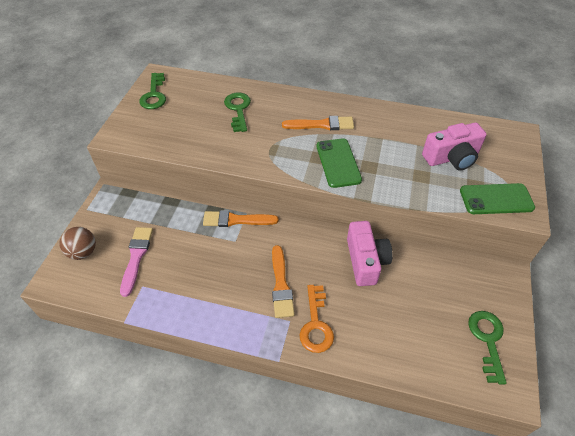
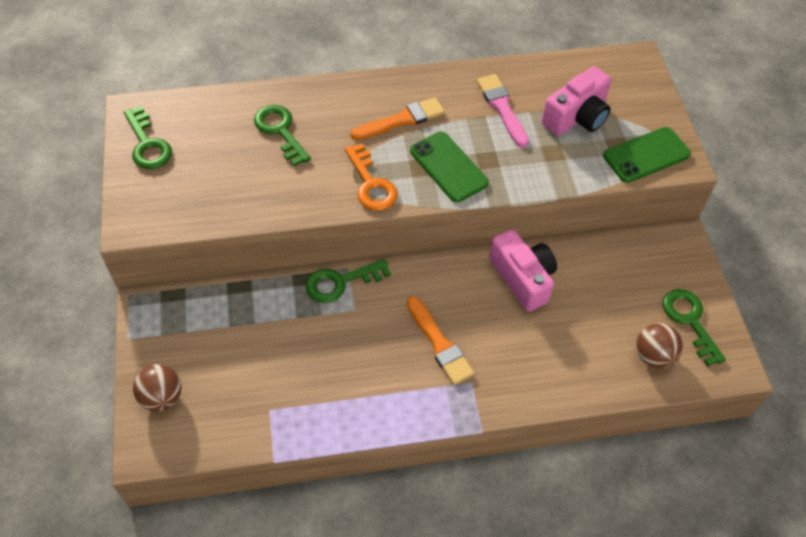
camera: 25 degrees left, 5 degrees up
pink brush [120,227,153,297] -> pink brush moved to [477,74,529,148]
orange brush [203,210,278,227] -> green key [306,259,391,303]
orange key [300,285,334,353] -> orange key moved to [345,143,398,211]
none -> brown ball [636,323,683,368]

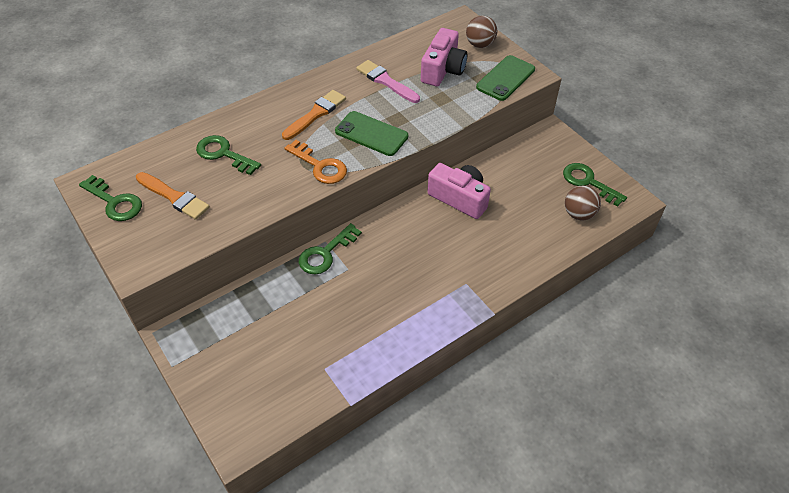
camera: 25 degrees left, 5 degrees down
brown ball [133,364,182,411] -> brown ball moved to [466,16,497,48]
orange brush [407,296,474,385] -> orange brush moved to [136,172,210,220]

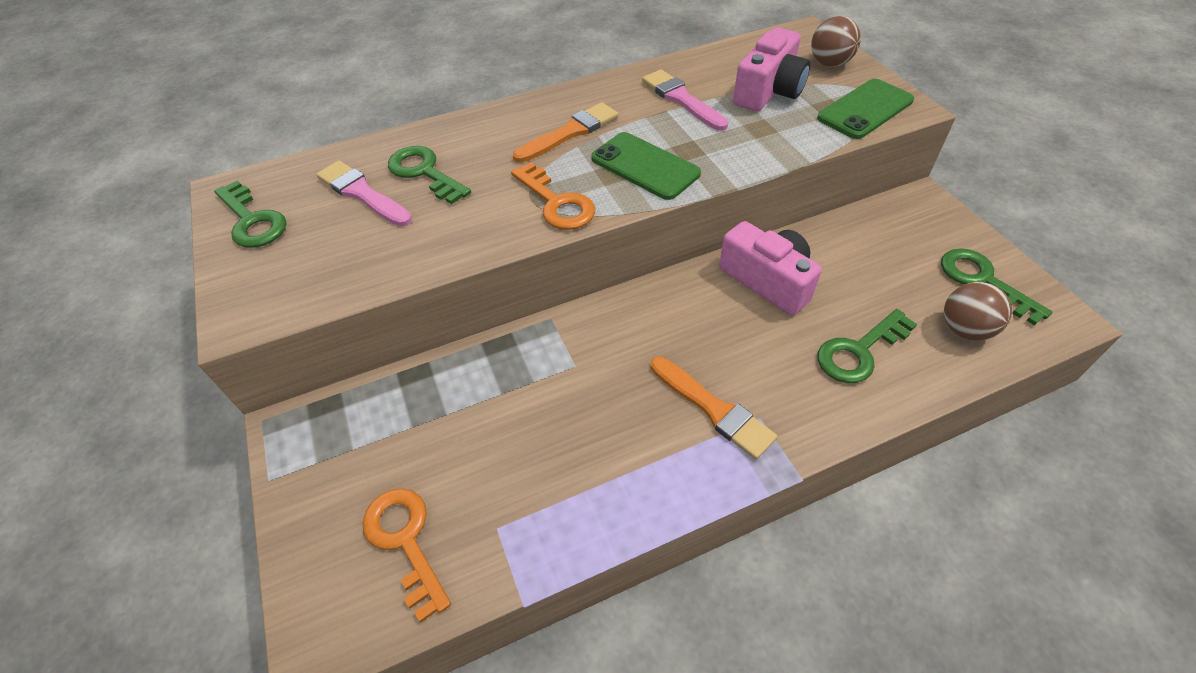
camera: 15 degrees right, 0 degrees up
orange brush [136,172,210,220] -> orange brush moved to [650,356,777,460]
green key [299,223,362,274] -> green key moved to [817,309,917,383]
none -> pink brush [316,161,412,227]
none -> orange key [362,488,451,623]

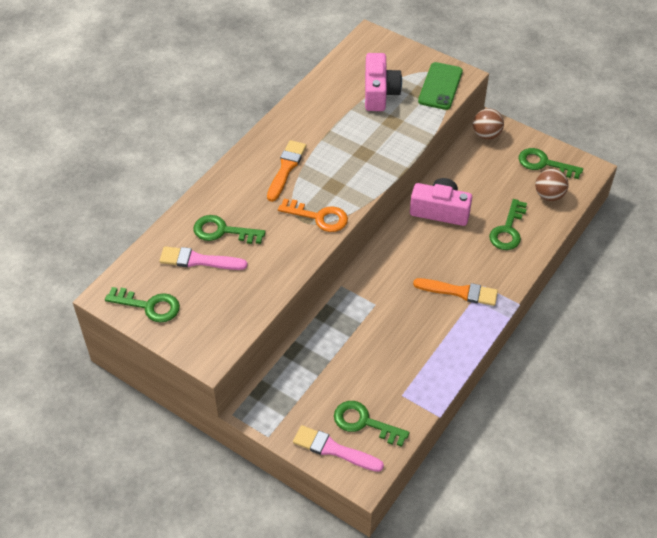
camera: 35 degrees left, 0 degrees up
orange key [362,488,451,623] -> green key [334,401,410,447]
green phone [591,132,701,200] -> none
pink brush [642,70,728,131] -> pink brush moved to [293,425,384,472]
brown ball [811,16,861,67] -> brown ball moved to [473,108,504,140]

